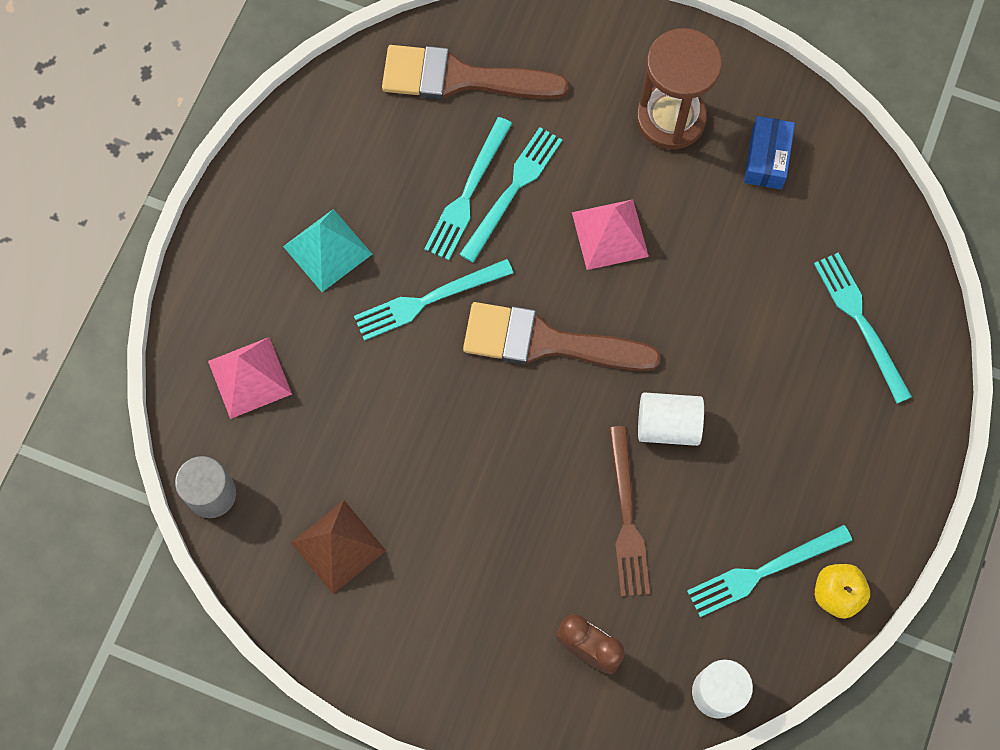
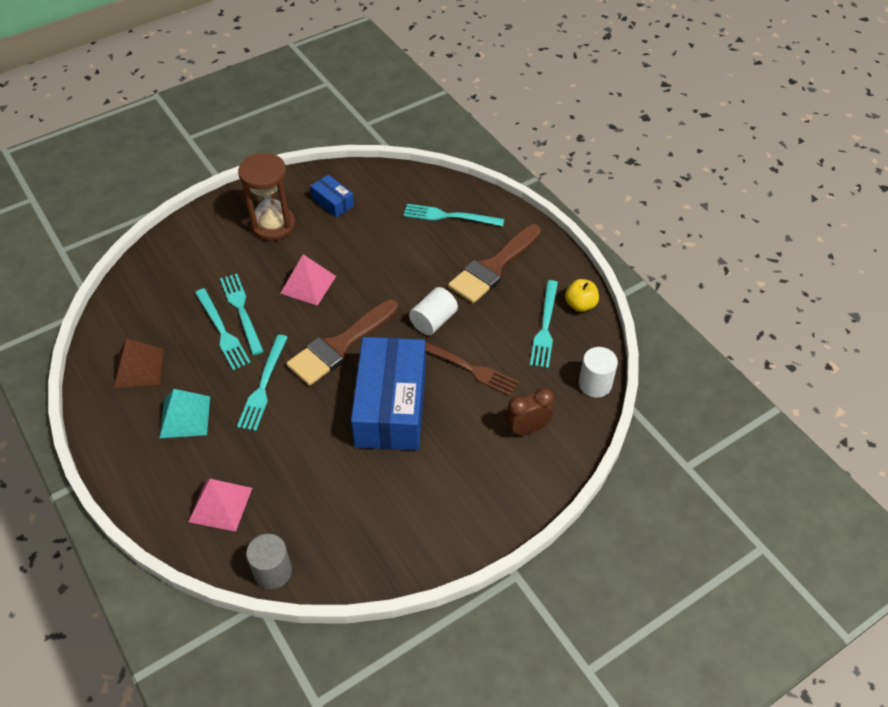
camera: 55 degrees left, 20 degrees down
brown pyramid [291,500,386,594] -> brown pyramid moved to [114,339,164,388]
brown brush [382,45,569,99] -> brown brush moved to [448,224,541,303]
none -> blue box [351,337,426,450]

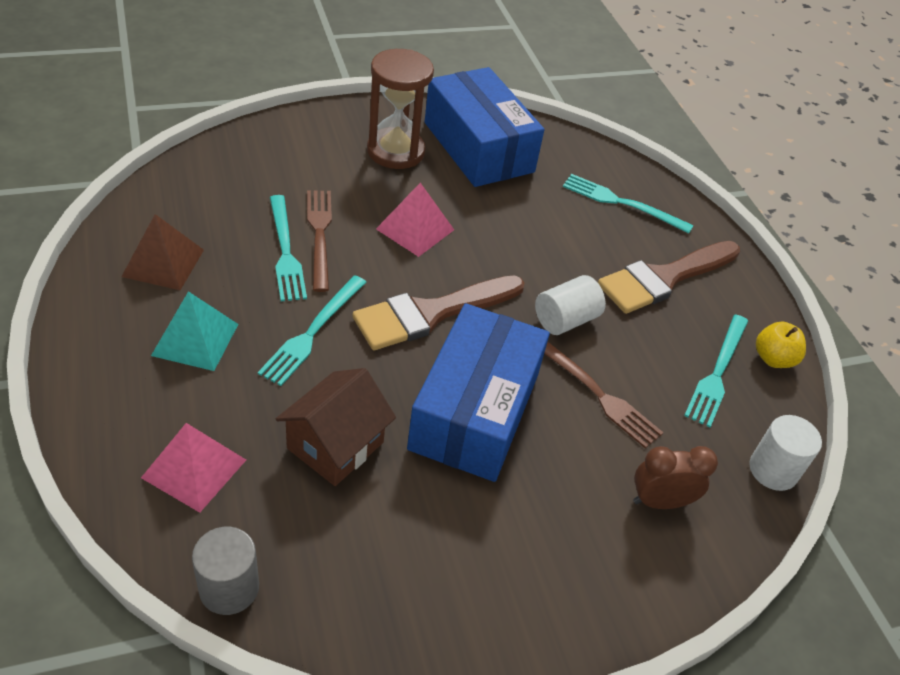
camera: 10 degrees right, 5 degrees down
turquoise fork [220,274,264,355] -> brown fork [307,190,332,292]
blue box [310,175,354,218] -> blue box [425,67,545,187], size x2.24
none -> brown house [276,368,396,486]

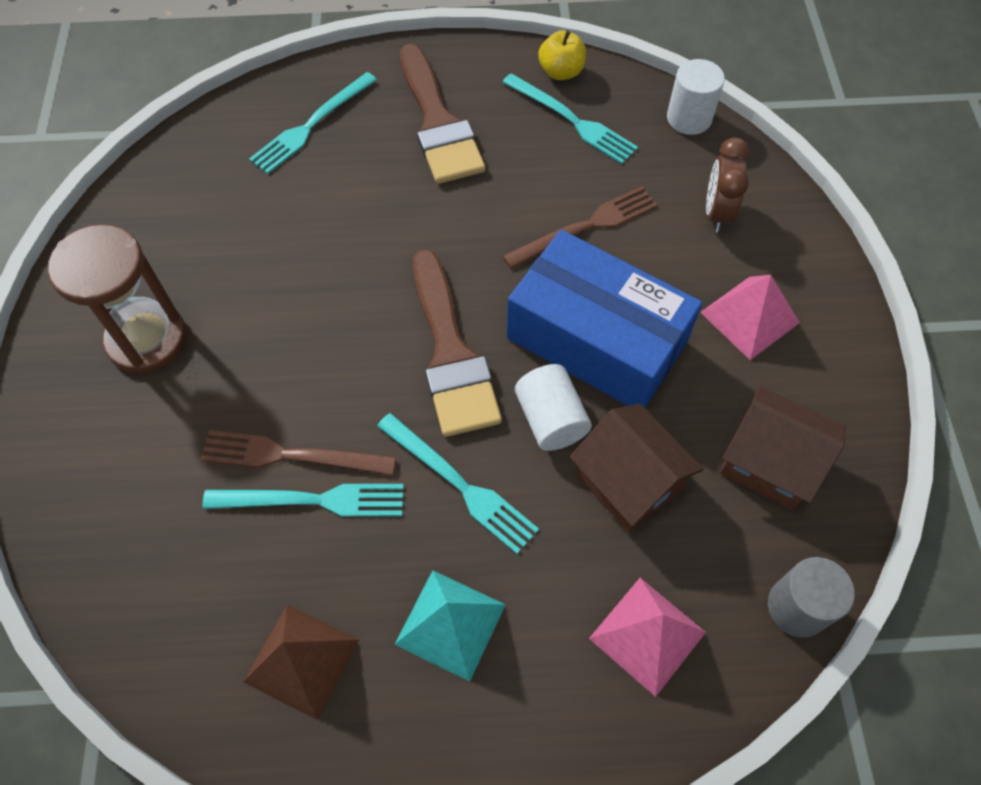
camera: 70 degrees left, 15 degrees up
pink pyramid [376,183,454,257] -> pink pyramid moved to [700,275,800,360]
blue box [425,67,545,187] -> none
white cylinder [535,275,606,335] -> white cylinder moved to [515,364,592,451]
none -> brown house [720,386,845,510]

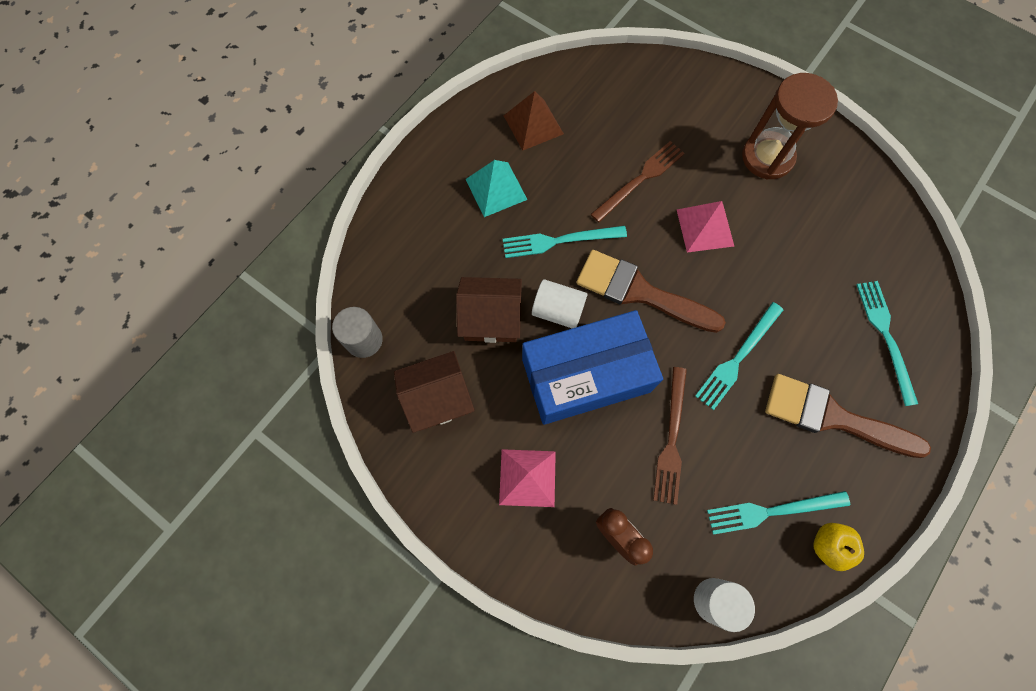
camera: 130 degrees right, 10 degrees up
turquoise fork [202,484,404,516] -> turquoise fork moved to [695,302,783,410]
pink pyramid [589,578,706,697] -> pink pyramid moved to [677,201,734,253]

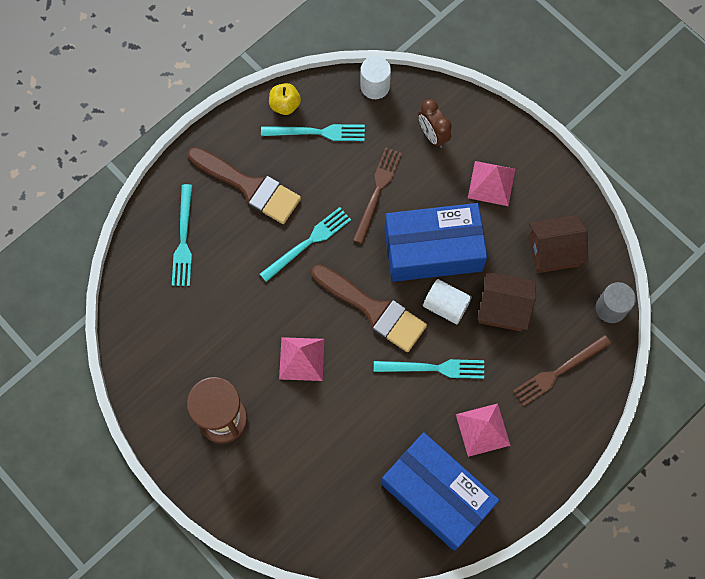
camera: 170 degrees left, 0 degrees up
turquoise pyramid [465,160,528,217] -> pink pyramid [456,403,511,457]
brown pyramid [503,91,564,150] -> blue box [381,432,499,551]
brown fork [590,141,685,222] -> brown fork moved to [513,335,611,406]

